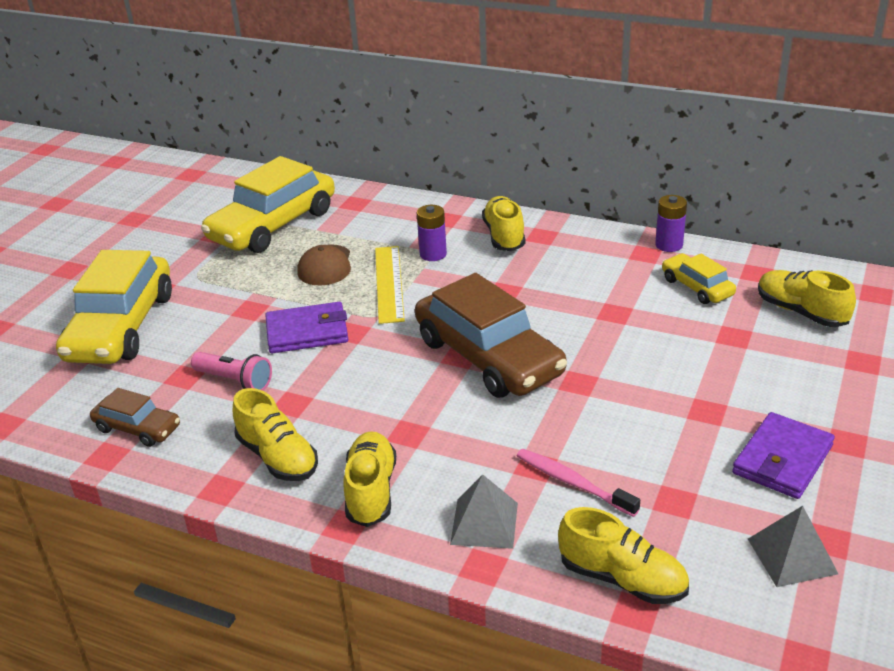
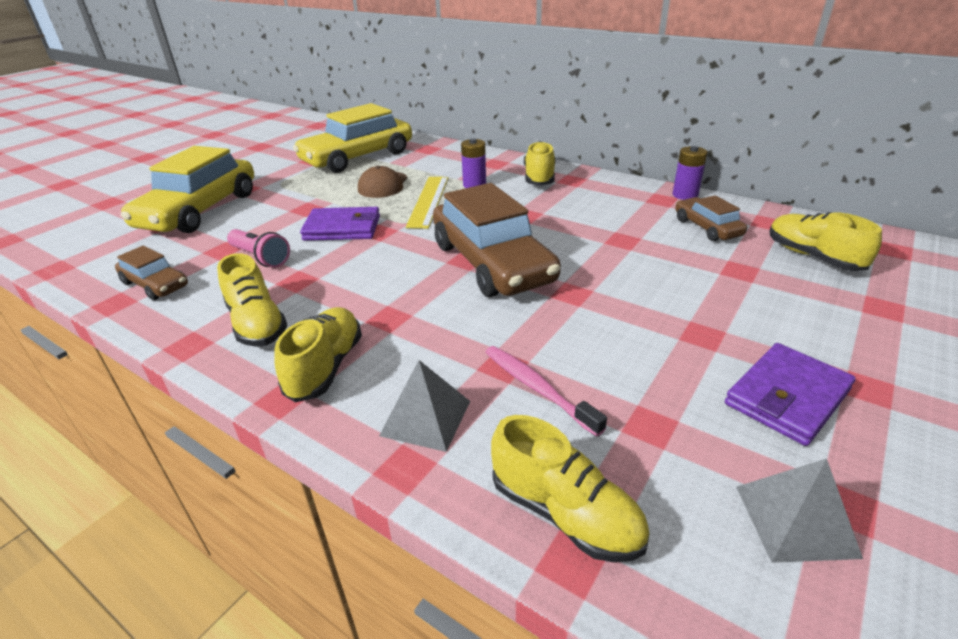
camera: 10 degrees right, 0 degrees up
yellow car [662,253,736,304] -> brown car [675,195,747,241]

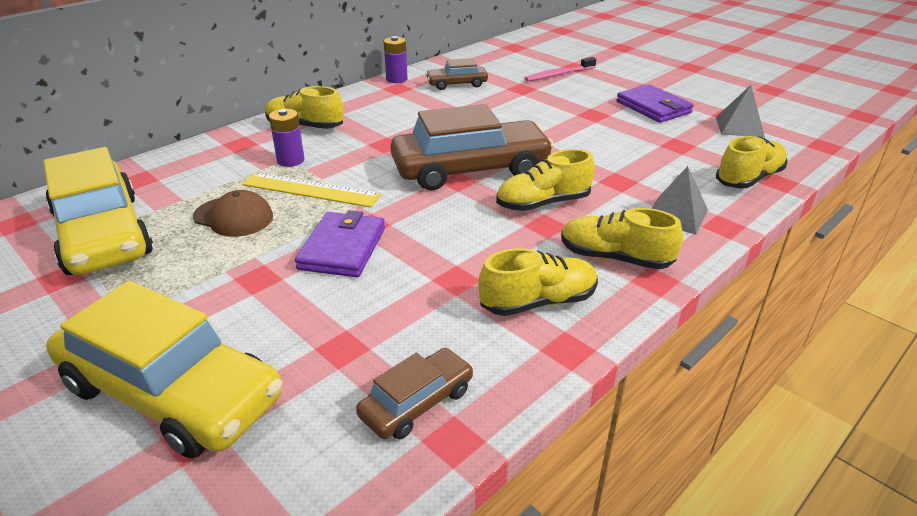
camera: 80 degrees left, 0 degrees up
pink flashlight [227,229,290,268] -> none
pink toothbrush [485,346,607,436] -> pink toothbrush moved to [525,57,596,81]
yellow shoe [769,212,882,271] -> yellow shoe moved to [496,149,595,211]

